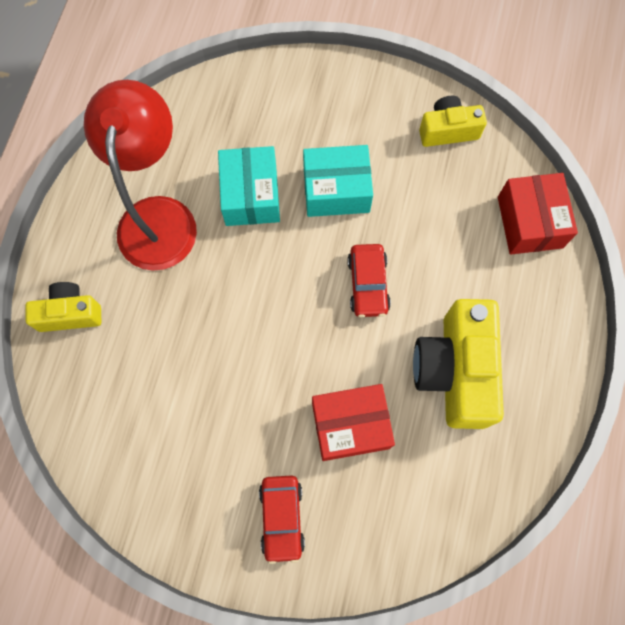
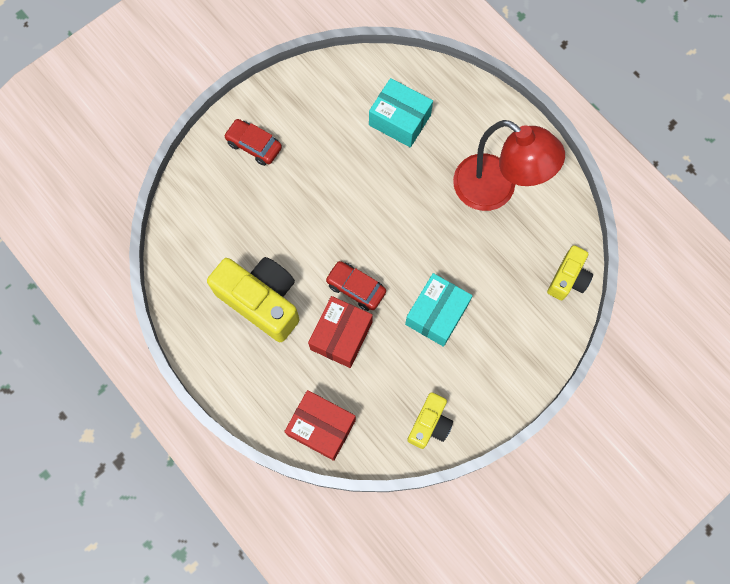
camera: 125 degrees right, 0 degrees up
yellow camera [25,282,101,332] -> yellow camera moved to [547,245,593,300]
turquoise box [218,146,280,226] -> turquoise box moved to [369,78,433,147]
red box [312,384,395,461] -> red box moved to [308,296,373,368]

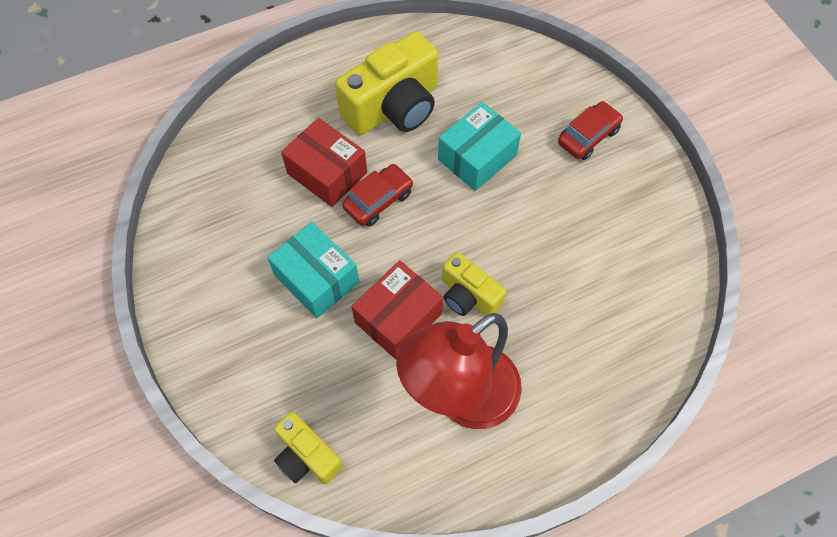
camera: 105 degrees right, 10 degrees down
red box [284,390,356,461] -> red box moved to [351,260,443,360]
turquoise box [369,78,433,147] -> turquoise box moved to [438,102,521,191]
yellow camera [407,392,453,449] -> yellow camera moved to [442,252,506,316]

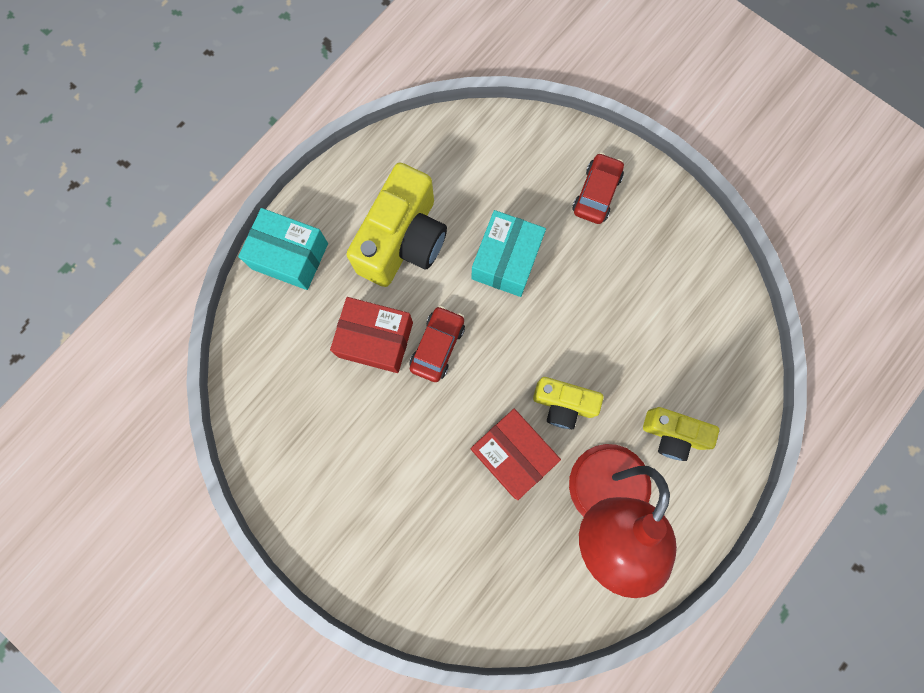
camera: 25 degrees left, 15 degrees up
turquoise box [267,222,359,318] -> turquoise box moved to [238,208,328,290]
yellow camera [274,412,343,484] -> yellow camera moved to [643,407,719,461]
red box [351,260,443,360] -> red box turned 60 degrees counterclockwise [471,409,561,500]

